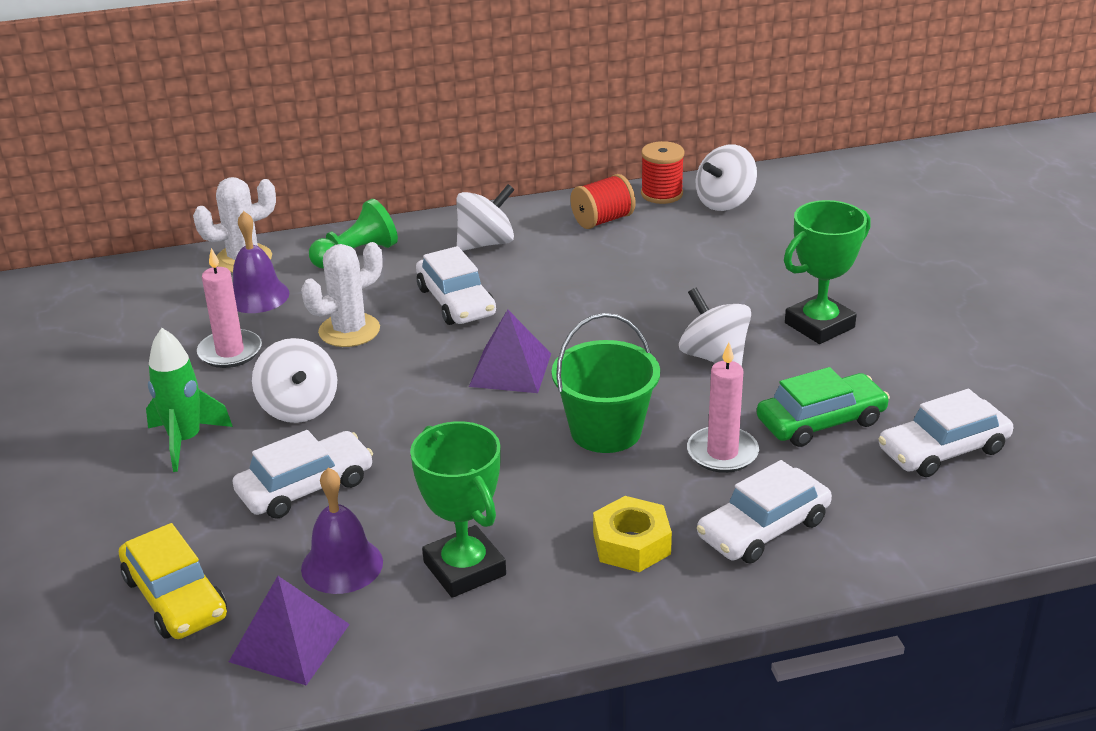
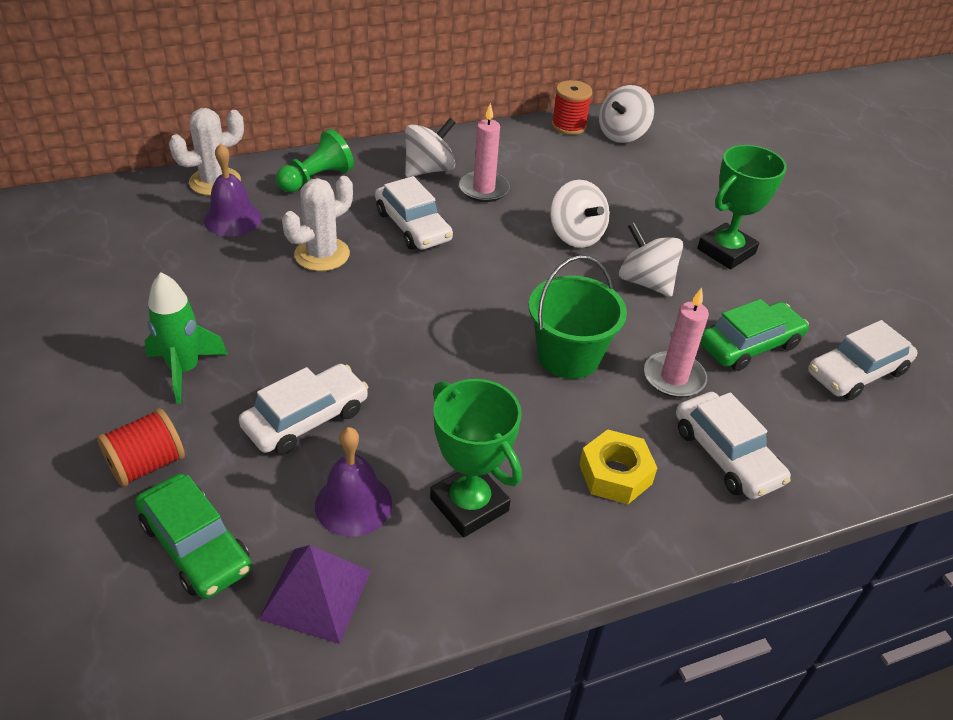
camera: 10 degrees left, 10 degrees up
yellow car [119,523,227,639] -> green car [135,474,252,599]
pink candle [197,248,262,368] -> pink candle moved to [459,103,510,202]
white spinning top [252,338,337,423] -> white spinning top moved to [550,180,610,248]
purple pyramid [469,309,551,393] -> none
red spool [570,174,635,229] -> red spool moved to [97,408,185,487]
white car [697,460,832,564] -> white car turned 75 degrees counterclockwise [676,392,791,499]

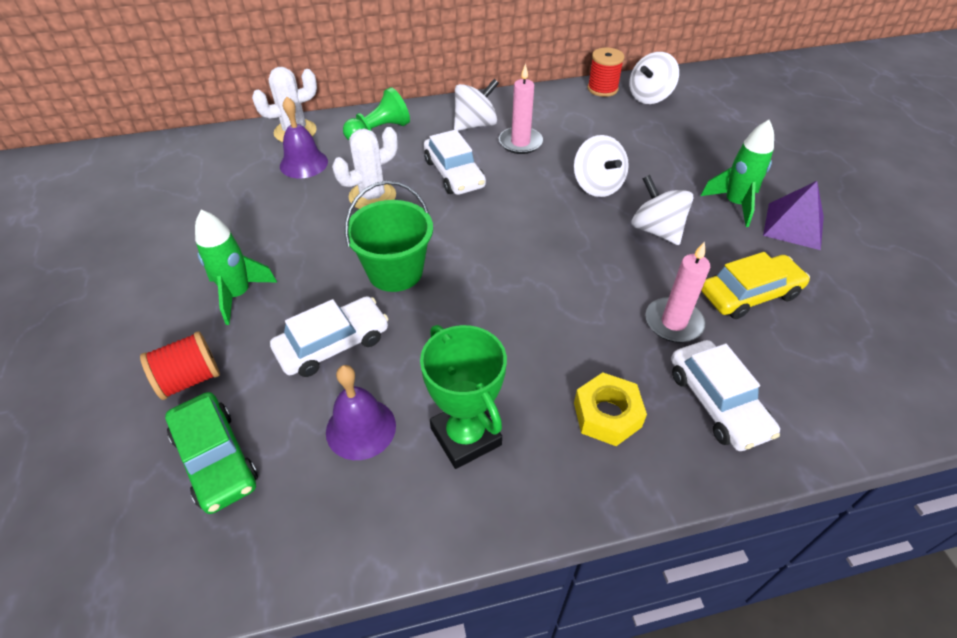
camera: 10 degrees right, 5 degrees up
purple pyramid [258,545,371,644] -> purple pyramid moved to [763,181,824,250]
green bucket [529,255,627,379] -> green bucket moved to [345,181,433,292]
green trophy [697,145,787,269] -> green rocket [701,120,774,227]
green car [700,299,809,371] -> yellow car [701,252,810,319]
white car [808,320,917,400] -> none

